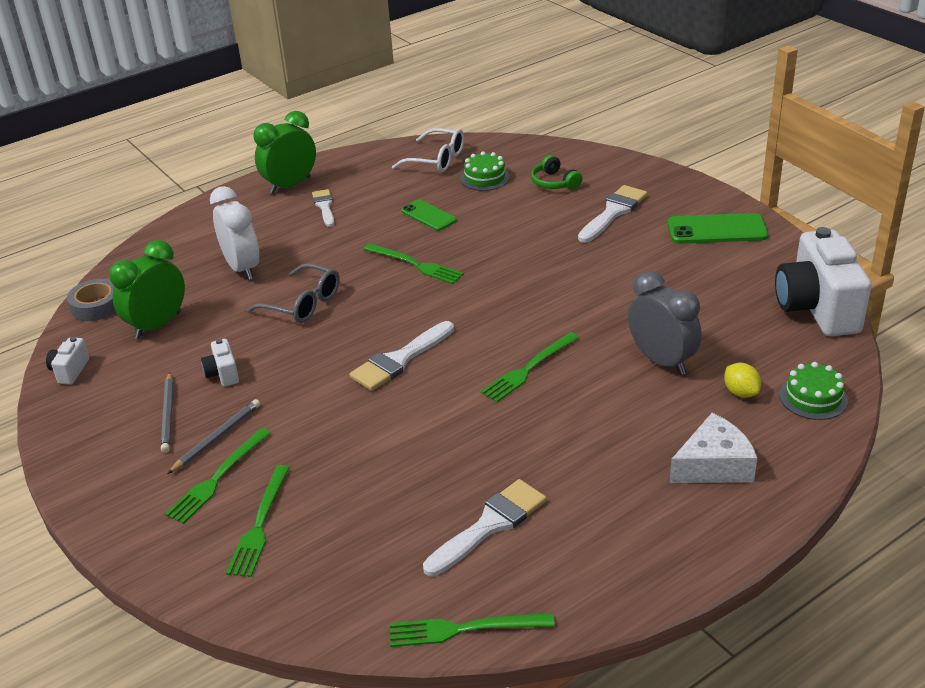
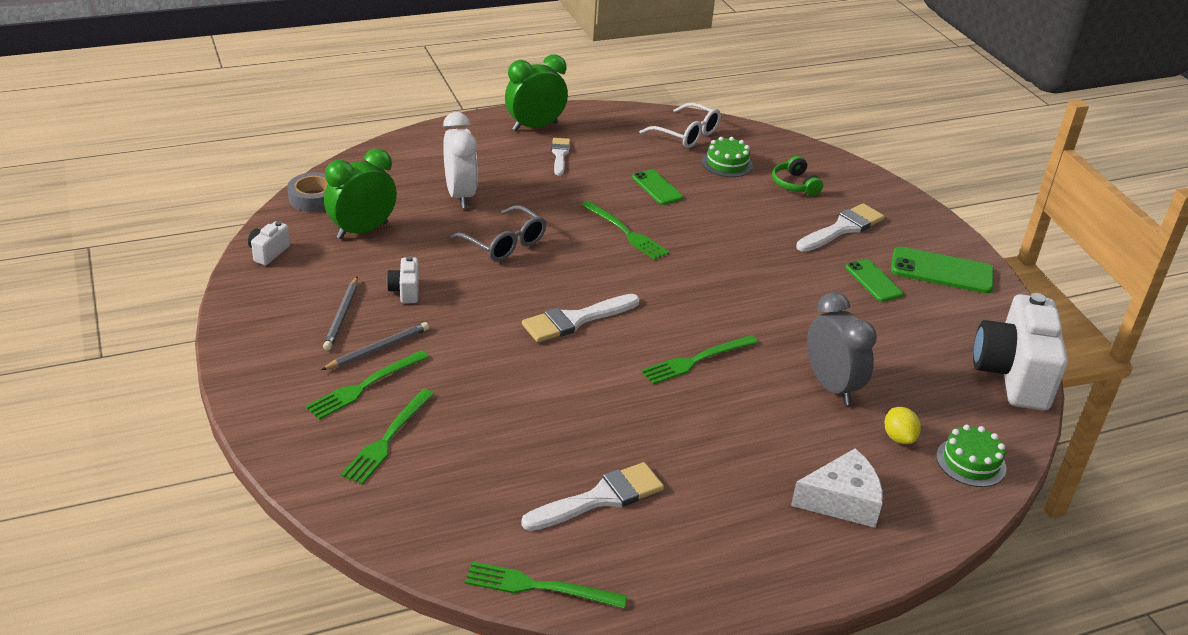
camera: 10 degrees right, 0 degrees up
none -> green phone [845,259,904,302]

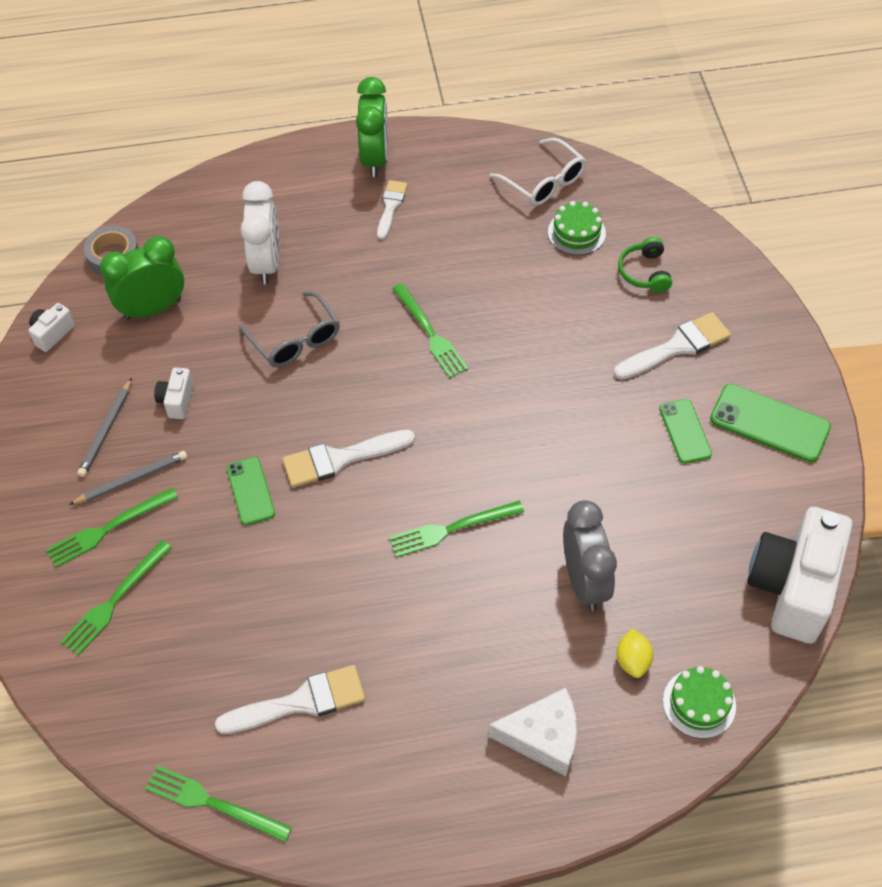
camera: 15 degrees right, 20 degrees up
green clock [505,54,568,131] -> green clock turned 105 degrees clockwise [356,77,388,177]
green phone [632,169,683,205] -> green phone moved to [227,457,275,525]

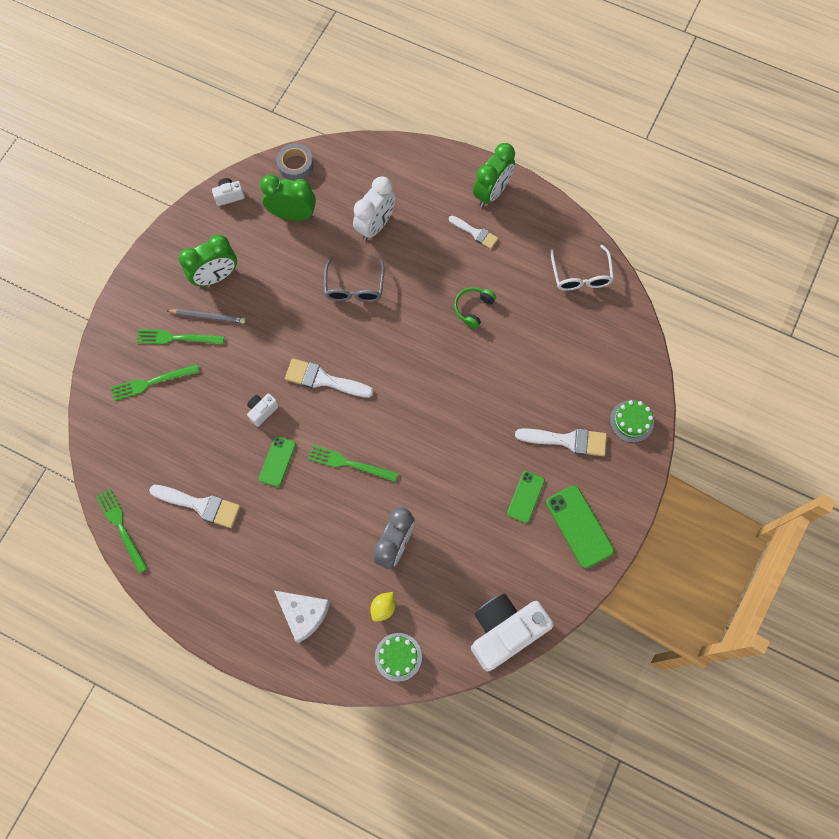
camera: 35 degrees right, 15 degrees up
grey pencil [77,378,132,477] -> green clock [179,234,237,286]
white camera [154,367,194,419] -> white camera moved to [247,393,279,427]
green phone [227,457,275,525] -> green phone moved to [259,436,296,487]
white brush [377,180,408,239] -> white brush turned 75 degrees clockwise [449,216,498,249]
green fork [392,283,468,378] -> none
green cake [548,201,606,255] -> green cake moved to [610,400,654,442]
green headphones [618,237,672,292] -> green headphones moved to [454,287,496,329]

